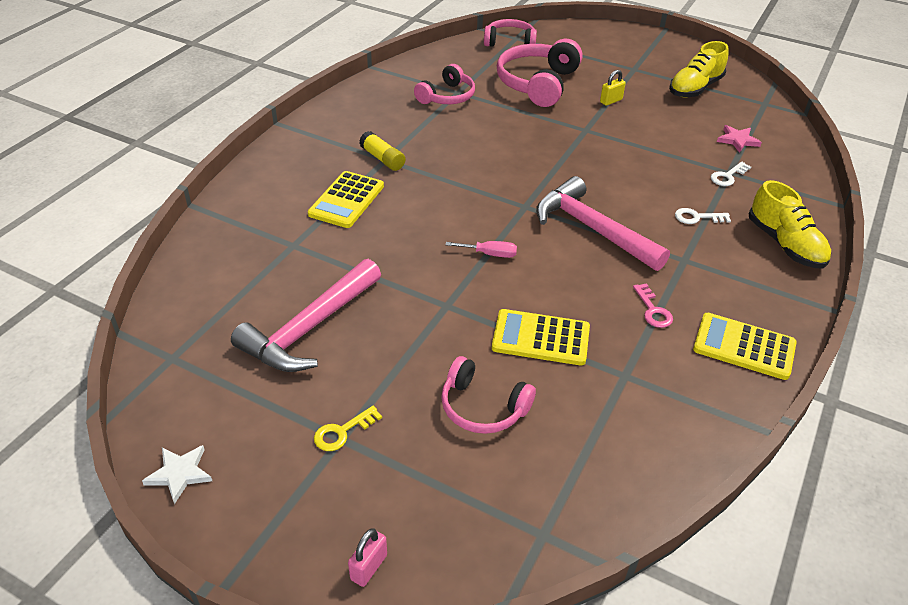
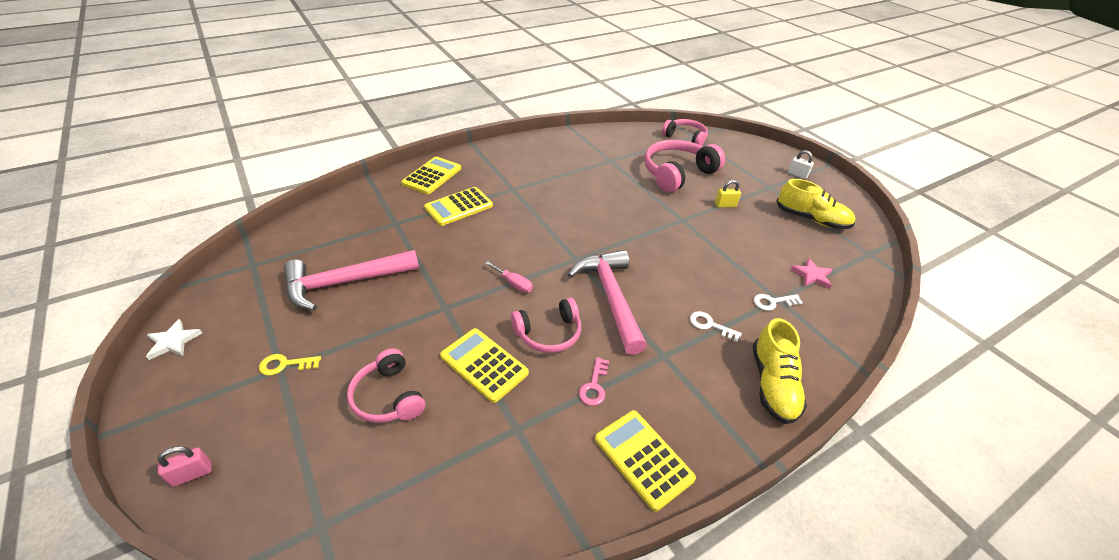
camera: 30 degrees right, 0 degrees up
yellow glue stick [359,131,405,171] -> none
pink headphones [414,64,475,104] -> pink headphones moved to [511,298,581,353]
yellow shoe [669,41,728,97] -> yellow shoe turned 135 degrees counterclockwise [776,179,855,229]
none -> yellow calculator [401,157,461,194]
none -> white padlock [788,150,814,179]

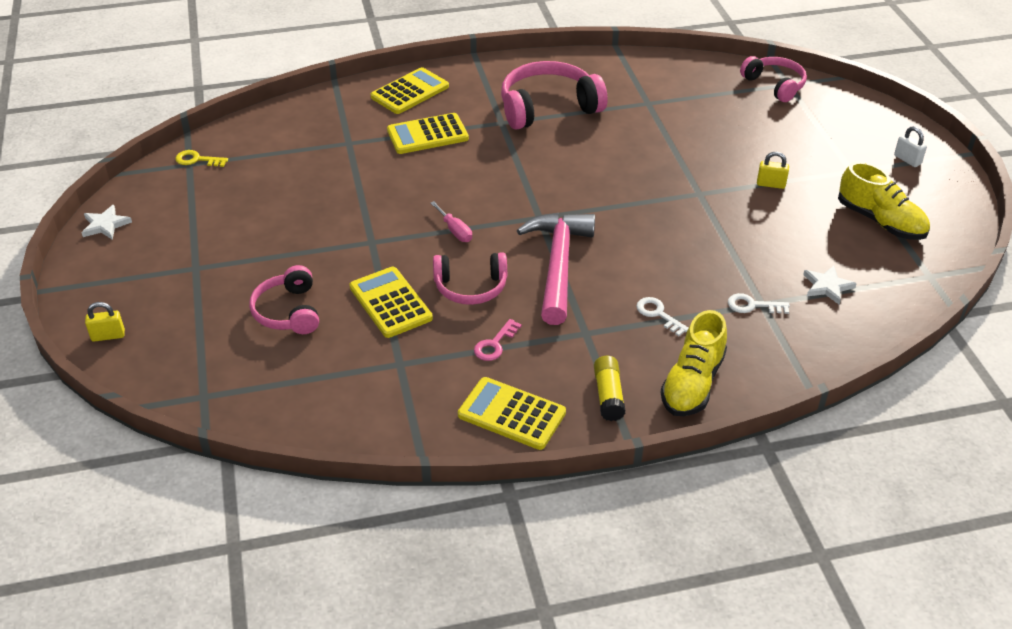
camera: 20 degrees right, 0 degrees up
pink padlock [158,446,212,487] -> yellow padlock [85,302,125,342]
yellow key [259,354,321,376] -> yellow key moved to [175,150,228,167]
pink hammer [284,250,419,311] -> none
yellow calculator [595,410,696,512] -> yellow calculator turned 45 degrees counterclockwise [458,377,566,450]
pink headphones [644,140,725,193] -> pink headphones moved to [501,61,608,130]
pink star [790,258,833,289] -> white star [803,266,857,305]
none -> yellow glue stick [594,356,626,421]

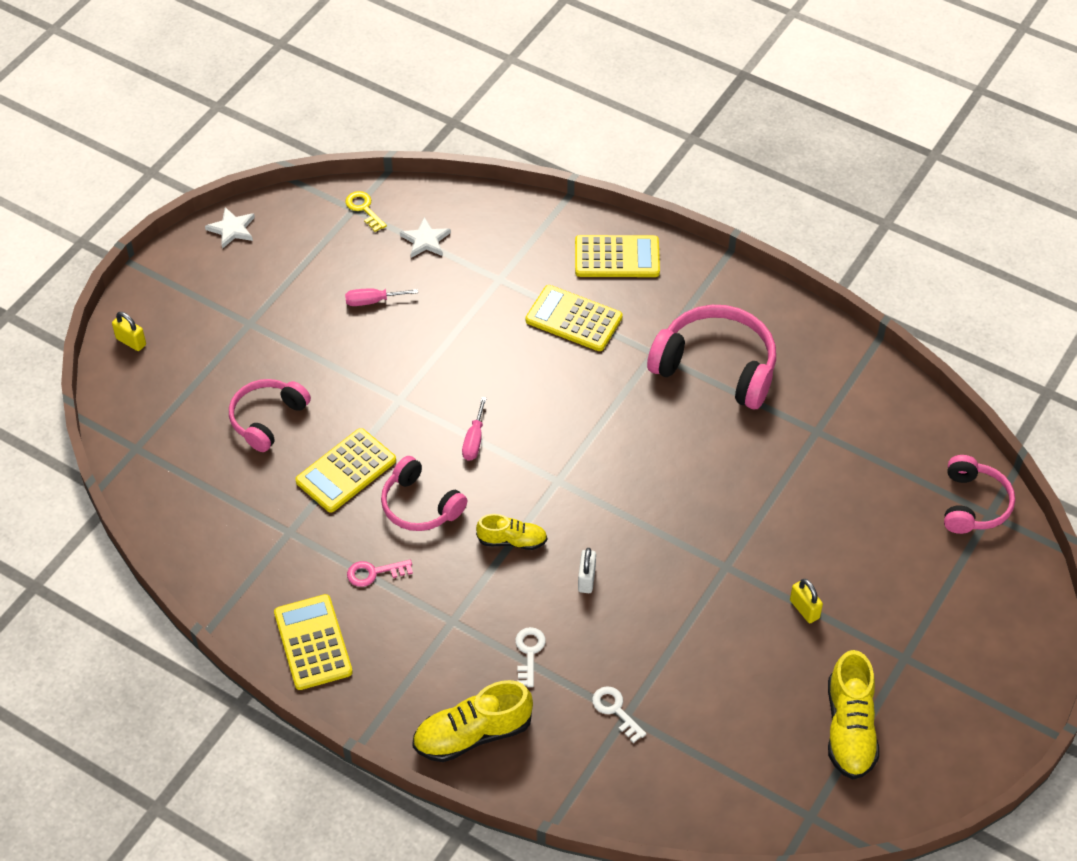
camera: 45 degrees right, 10 degrees up
yellow calculator [349,266,433,338] -> yellow calculator turned 150 degrees counterclockwise [296,428,396,512]
pink hammer [517,213,595,325] -> yellow shoe [476,514,547,550]
yellow glue stick [594,356,626,421] -> none
white star [803,266,857,305] -> white star moved to [400,217,451,258]
white padlock [894,126,927,167] -> white padlock moved to [578,548,596,593]
none -> pink screwdriver [345,288,418,306]

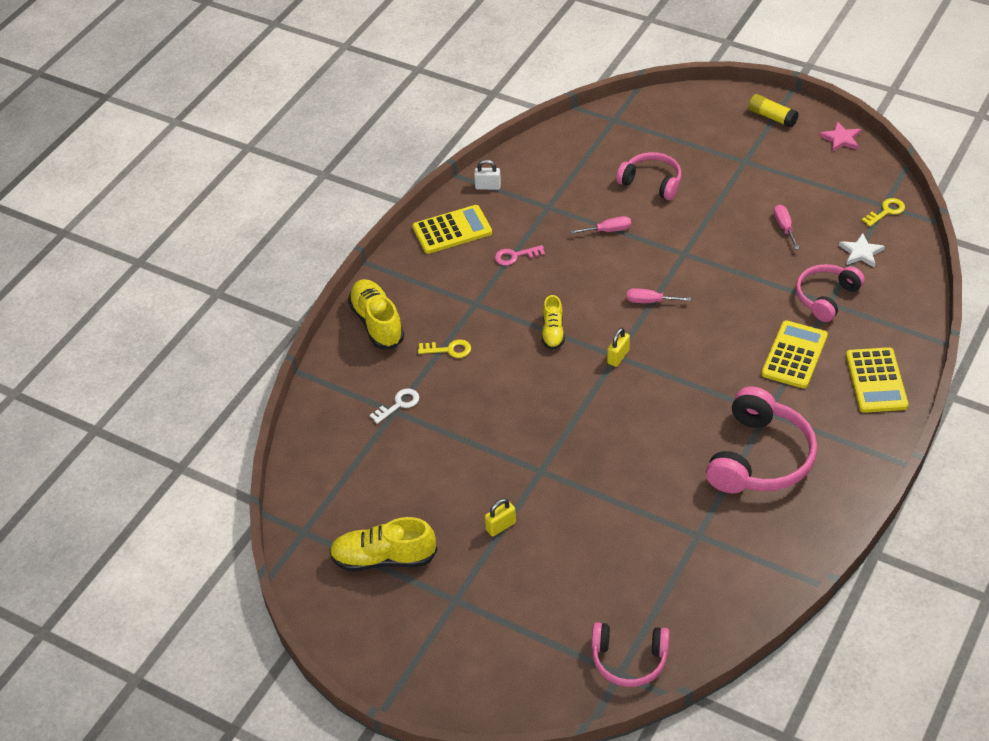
camera: 90 degrees right, 5 degrees down
yellow padlock [112,312,146,351] -> yellow padlock moved to [607,328,630,367]
white star [205,207,255,249] -> pink star [819,121,861,152]
yellow calculator [296,428,396,512] -> pink screwdriver [571,216,631,234]
pink key [347,560,413,587] -> pink key turned 90 degrees counterclockwise [495,245,545,266]
pink headphones [381,456,467,531] -> pink headphones moved to [796,264,865,322]
white key [515,627,546,687] -> yellow key [418,339,471,358]
white padlock [578,548,596,593] -> white padlock moved to [474,159,501,190]
none -> yellow glue stick [748,94,799,128]

